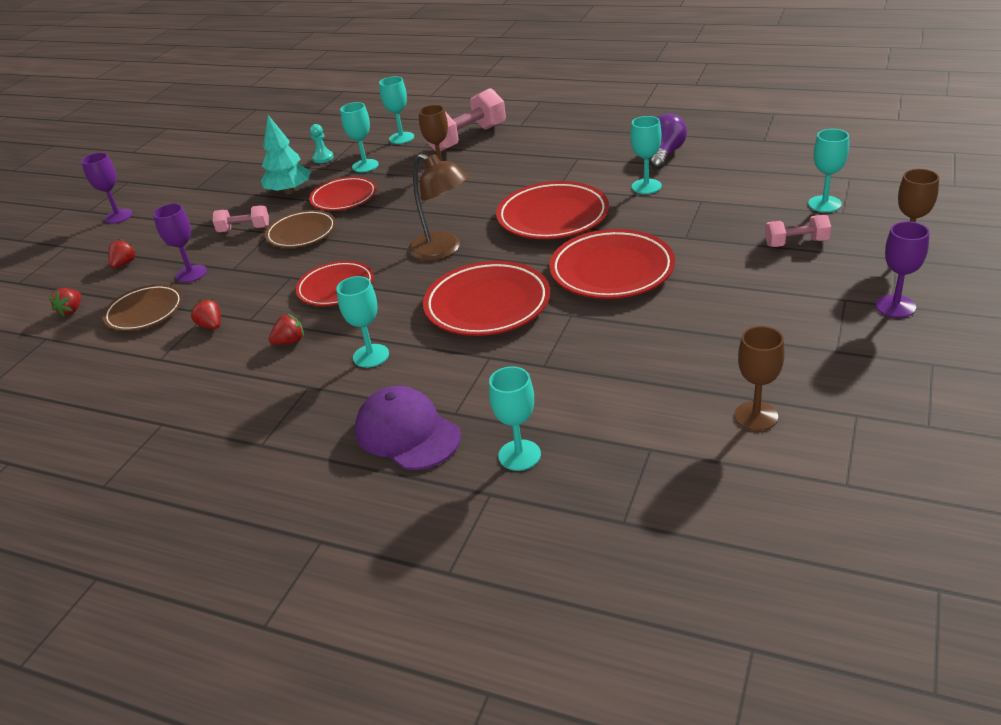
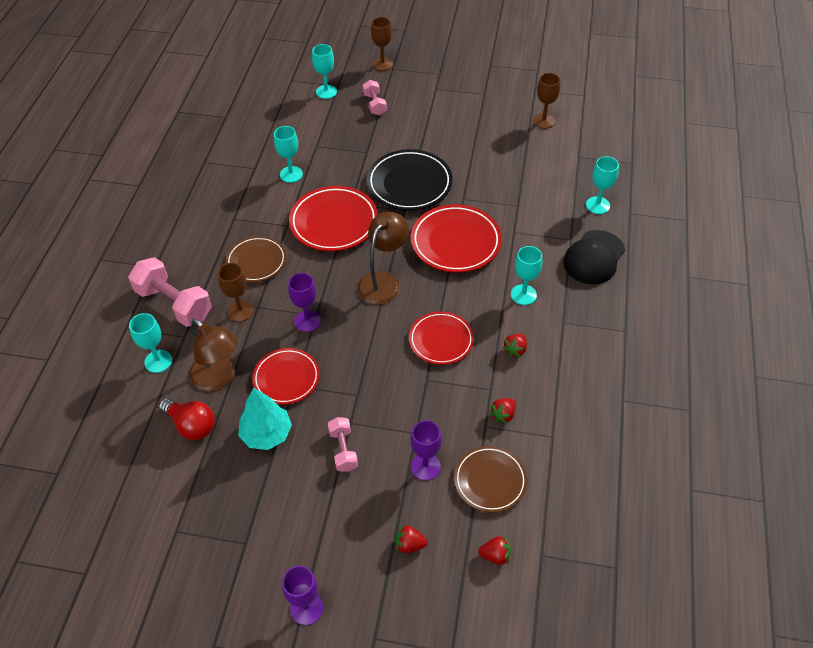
camera: 105 degrees left, 15 degrees up
brown plate [265,210,336,248] -> brown plate moved to [226,236,286,282]
red strawberry [269,314,304,345] -> red strawberry turned 105 degrees counterclockwise [503,334,527,357]
turquoise pawn [310,124,334,163] -> red light bulb [159,398,215,440]
turquoise goblet [340,102,379,172] -> brown lamp [189,318,238,391]
purple cap [355,386,461,470] -> black cap [563,230,625,284]
red plate [549,229,675,299] -> black plate [367,149,453,210]
purple light bulb [650,113,687,169] -> none
purple goblet [876,221,929,318] -> purple goblet moved to [288,273,321,332]

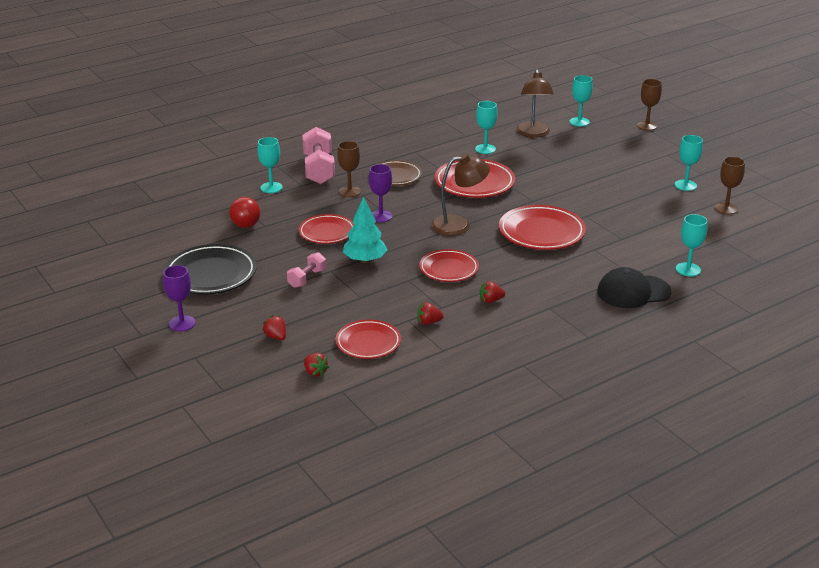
camera: 45 degrees right, 20 degrees down
brown lamp [189,318,238,391] -> brown lamp moved to [516,69,554,138]
turquoise tree [238,388,292,450] -> turquoise tree moved to [343,197,388,263]
pink dumbbell [363,80,387,115] -> none
black plate [367,149,453,210] -> black plate moved to [164,244,257,295]
purple goblet [410,420,442,481] -> none
brown plate [454,446,527,513] -> red plate [336,320,401,359]
turquoise goblet [511,246,542,305] -> turquoise goblet moved to [675,135,703,191]

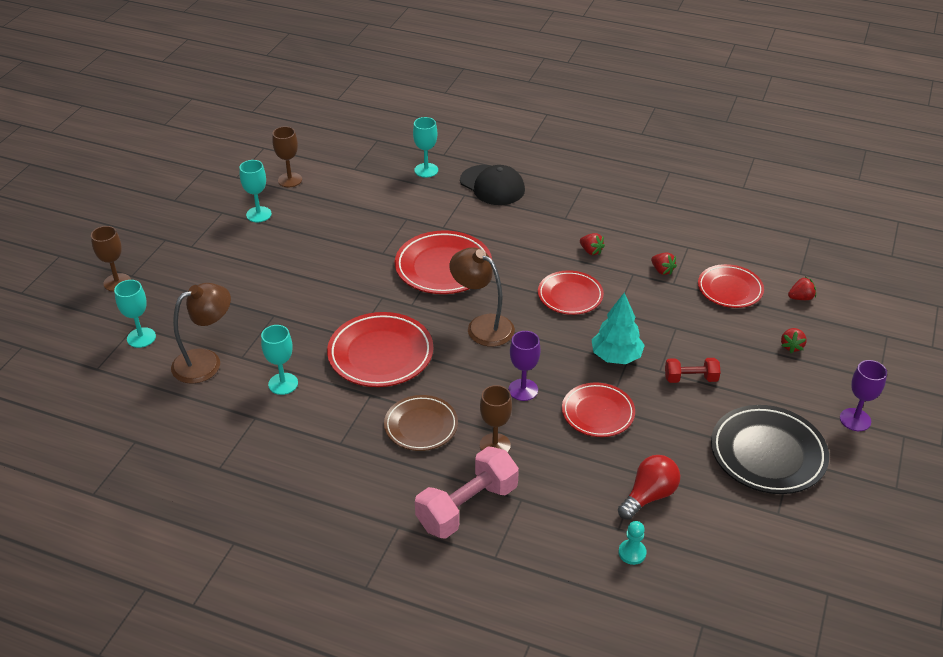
camera: 125 degrees left, 10 degrees up
turquoise goblet [257,137,283,193] -> none
pink dumbbell [287,252,326,288] -> red dumbbell [665,358,721,383]
red strawberry [304,353,329,377] -> red strawberry turned 60 degrees clockwise [788,277,816,300]
none -> turquoise pawn [618,521,647,565]

